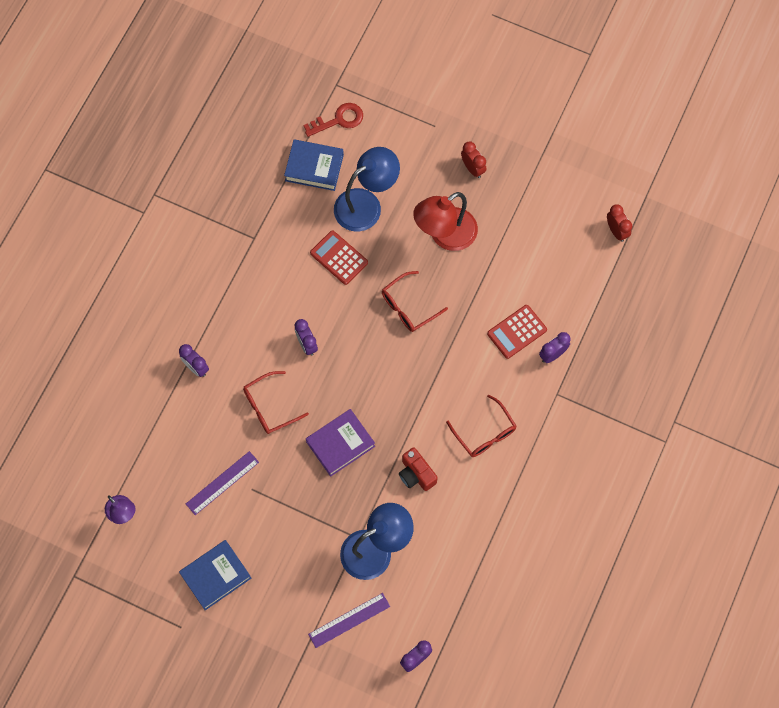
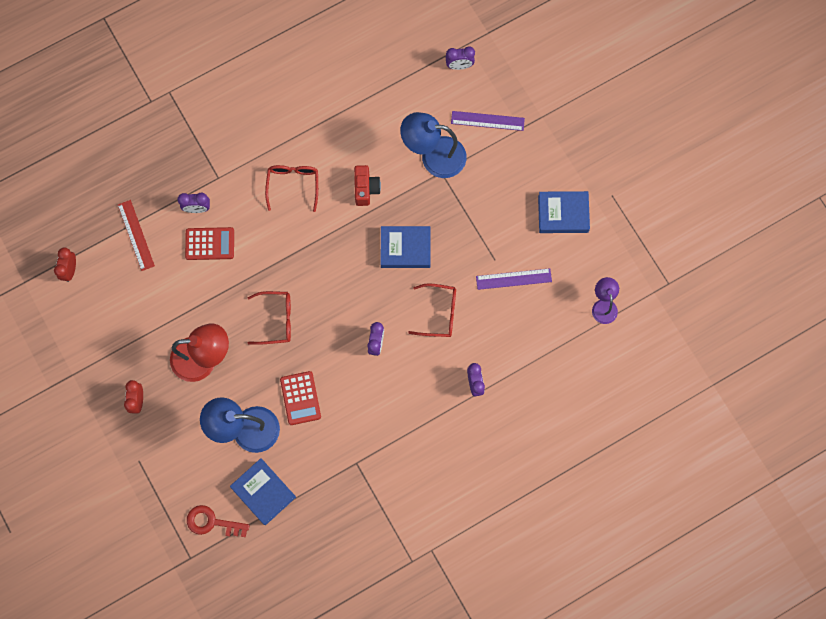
camera: 145 degrees left, 5 degrees up
purple book [306,409,375,477] -> blue book [381,226,430,268]
none -> red ruler [118,200,155,271]

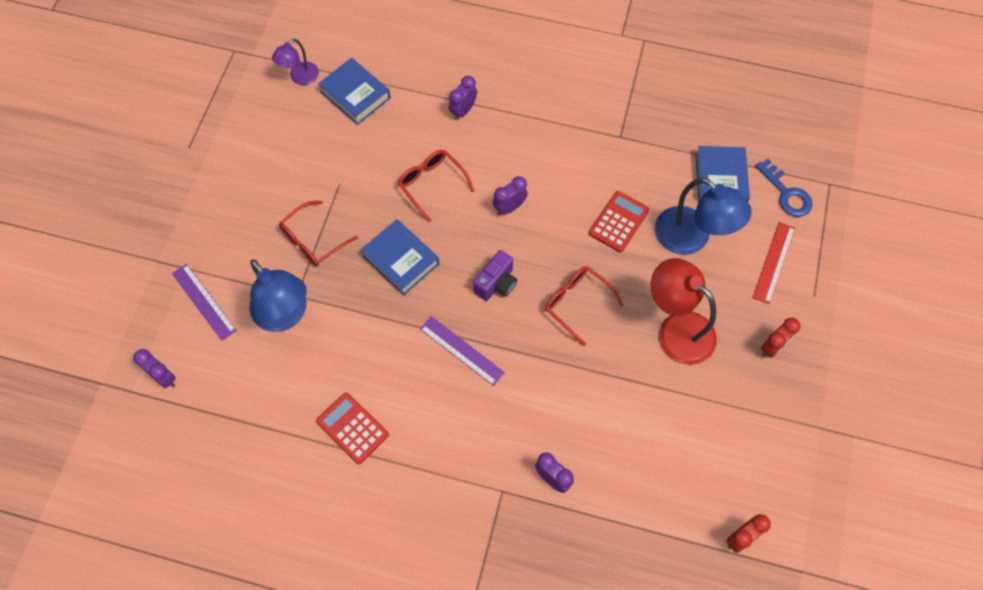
camera: 135 degrees left, 10 degrees down
red ruler [118,200,155,271] -> red ruler moved to [753,222,795,304]
red calculator [185,227,234,260] -> red calculator moved to [316,393,389,464]
red key [187,505,250,537] -> blue key [756,159,813,217]
red glasses [265,165,318,212] -> red glasses moved to [279,201,358,266]
red camera [354,165,381,206] -> none
purple ruler [476,268,552,290] -> purple ruler moved to [420,316,505,386]
blue book [538,191,590,233] -> blue book moved to [318,58,391,125]
none -> purple camera [473,250,517,301]

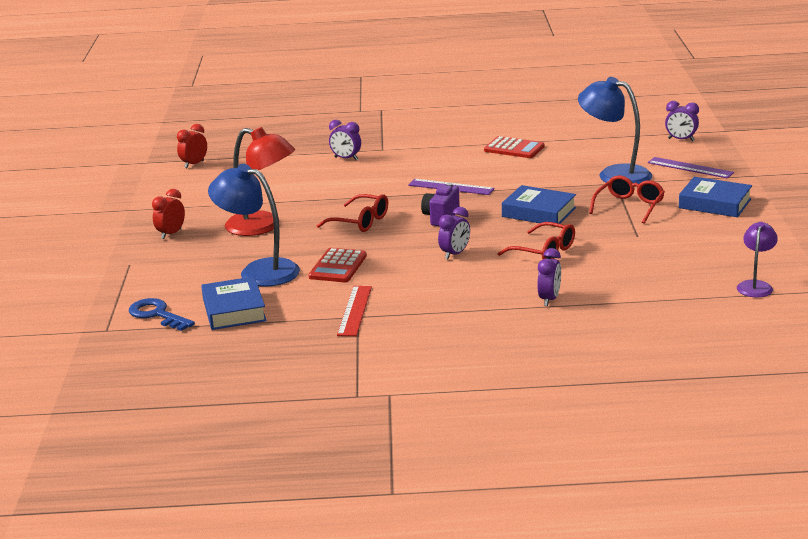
camera: 165 degrees right, 40 degrees down
blue book [318,58,391,125] -> blue book moved to [679,177,752,217]
red ruler [753,222,795,304] -> red ruler moved to [337,286,372,336]

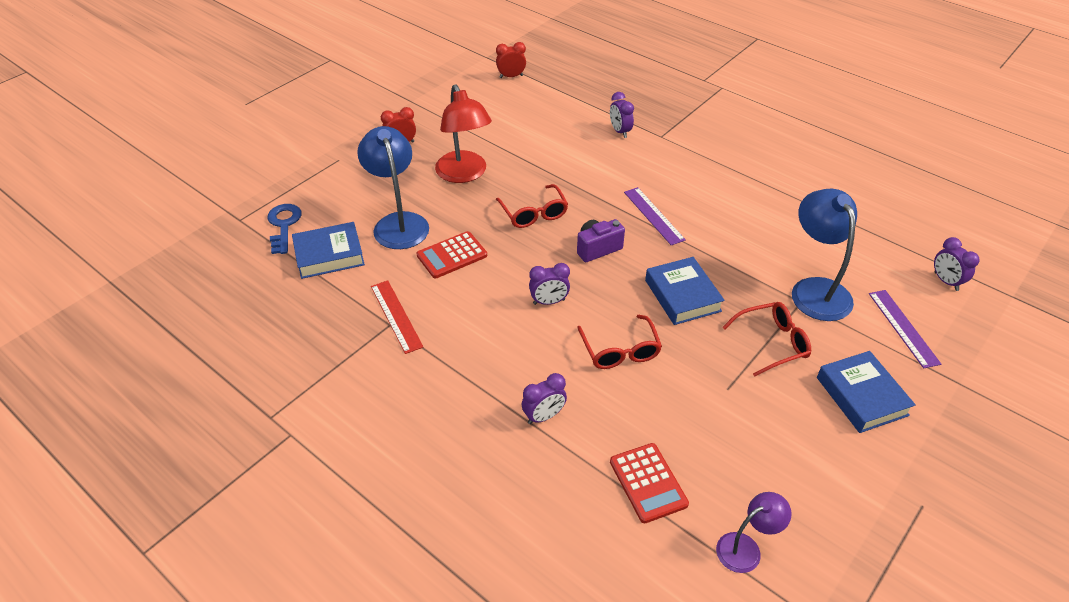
camera: 40 degrees right, 20 degrees up
blue book [201,276,267,330] -> blue book turned 45 degrees clockwise [292,222,365,279]
red ruler [337,286,372,336] -> red ruler turned 75 degrees counterclockwise [371,280,423,354]
red calculator [484,136,545,158] -> red calculator moved to [610,443,689,523]

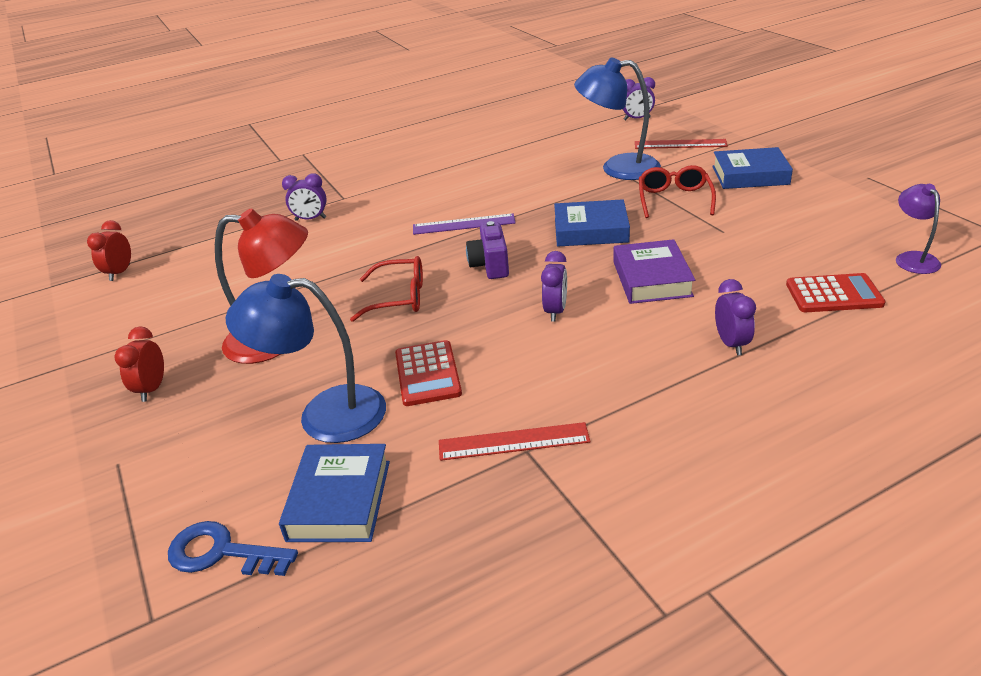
camera: 65 degrees left, 10 degrees down
red glasses [577,315,662,369] -> purple book [613,239,695,304]
purple ruler [869,290,941,368] -> red ruler [635,139,728,149]

